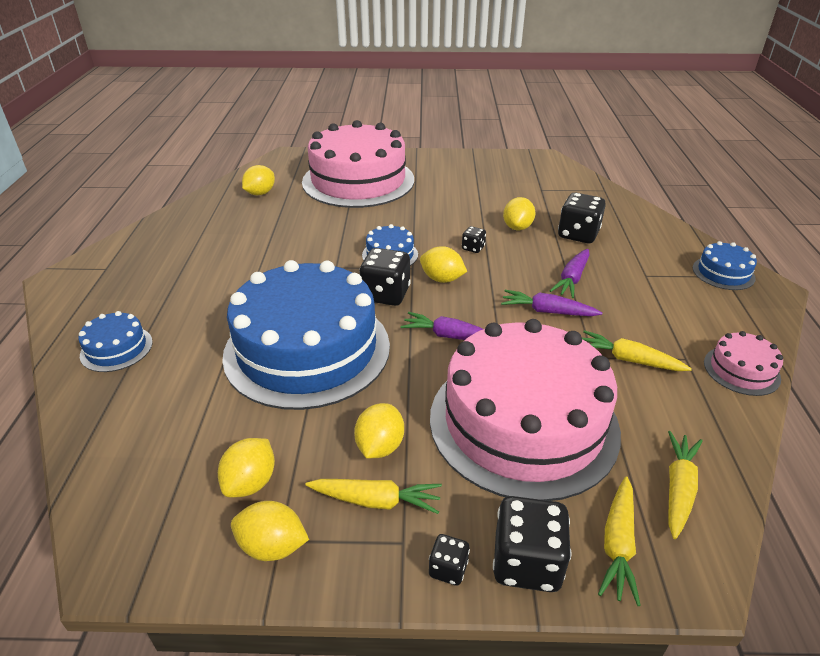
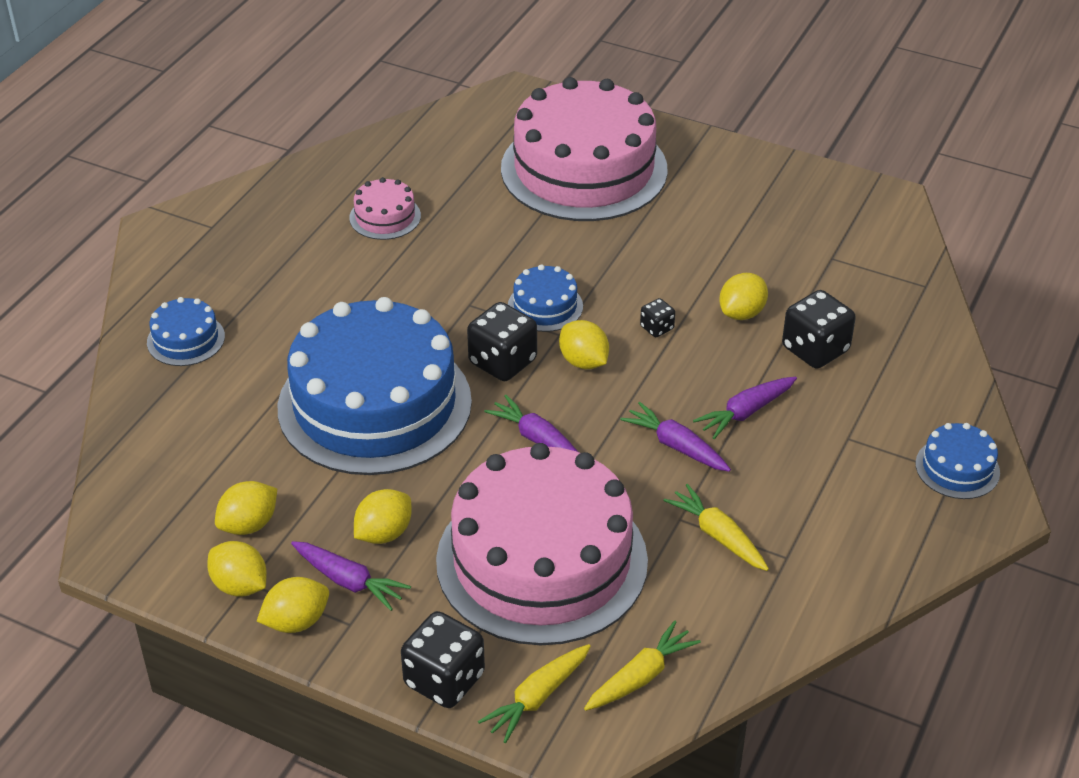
camera: 25 degrees right, 5 degrees up
yellow lemon [242,165,275,195] -> yellow lemon moved to [257,577,329,633]
yellow carrot [305,479,442,514] -> purple carrot [291,541,411,611]
black dice [429,534,470,586] -> none
pink cake [704,331,783,396] -> pink cake moved to [349,177,421,240]

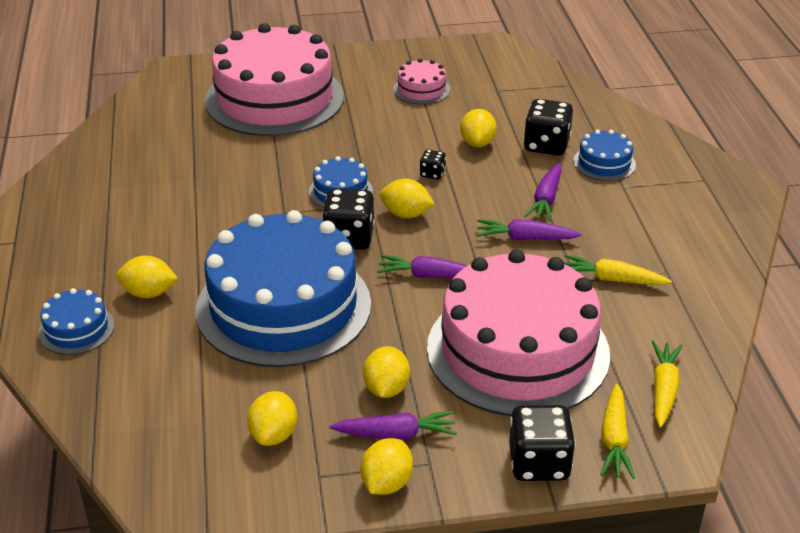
camera: 35 degrees left, 5 degrees down
yellow lemon [207,541,267,597] -> yellow lemon moved to [116,255,178,298]
pink cake [349,177,421,240] -> pink cake moved to [393,58,450,105]
blue cake [915,423,1000,499] -> blue cake moved to [573,130,636,181]

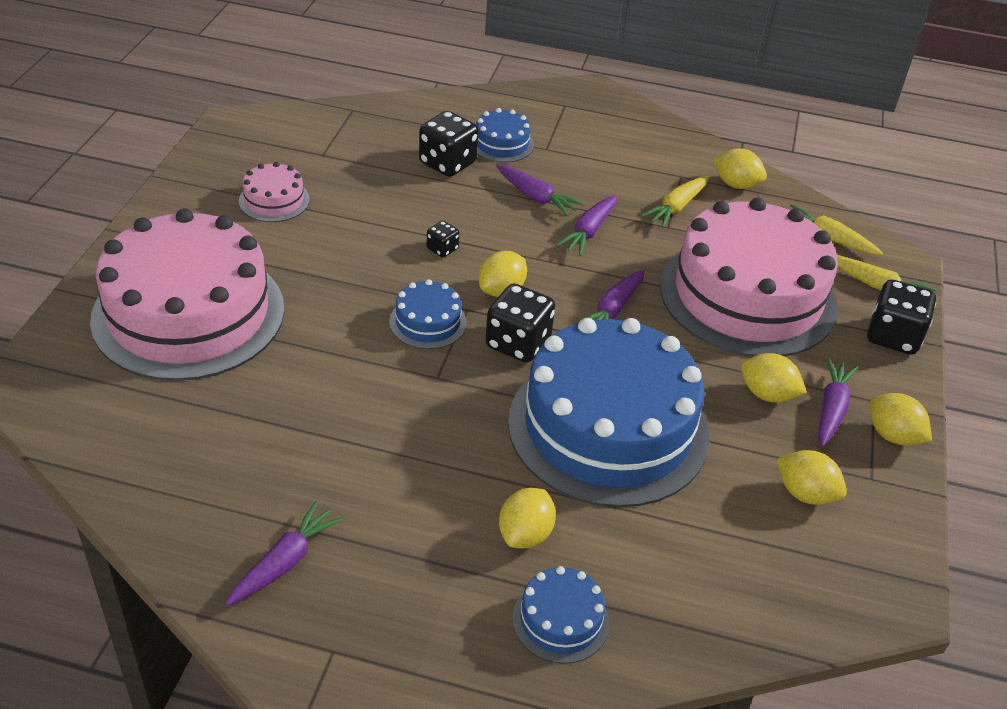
camera: 70 degrees left, 5 degrees up
yellow lemon [460,109,497,147] -> yellow lemon moved to [713,148,767,189]
none -> purple carrot [226,501,343,606]

